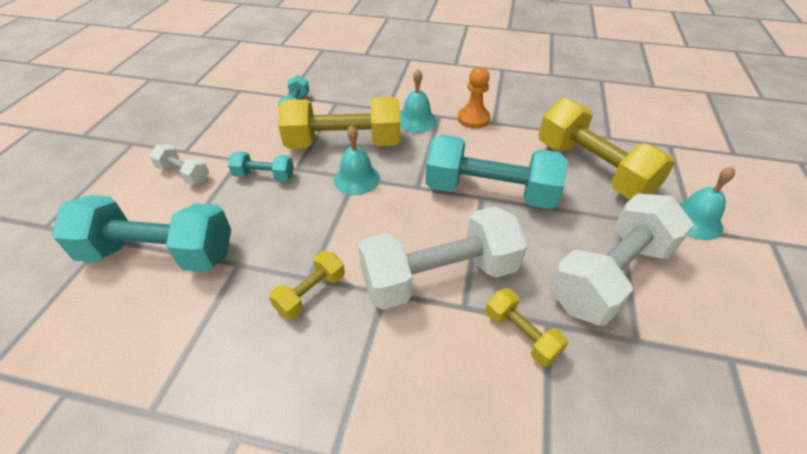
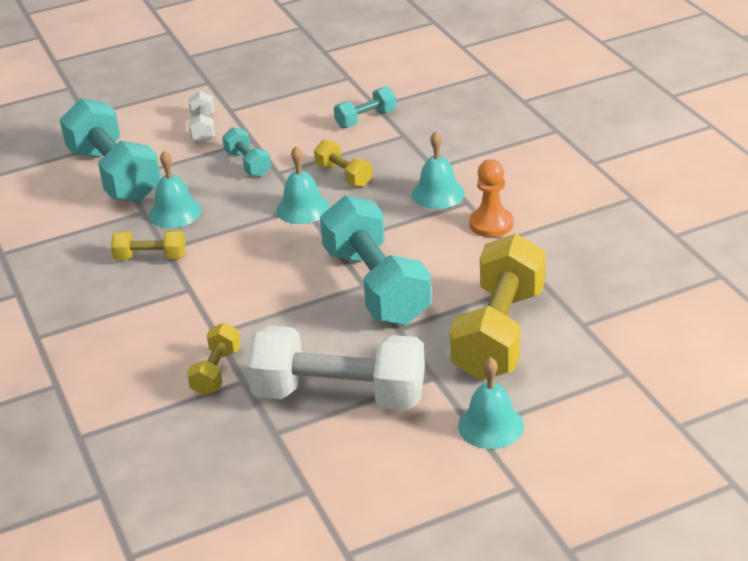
camera: 55 degrees right, 10 degrees down
yellow dumbbell [278,97,400,149] -> yellow dumbbell [314,140,372,187], size x0.48
white dumbbell [358,206,527,310] -> none
none -> turquoise bell [149,151,202,228]

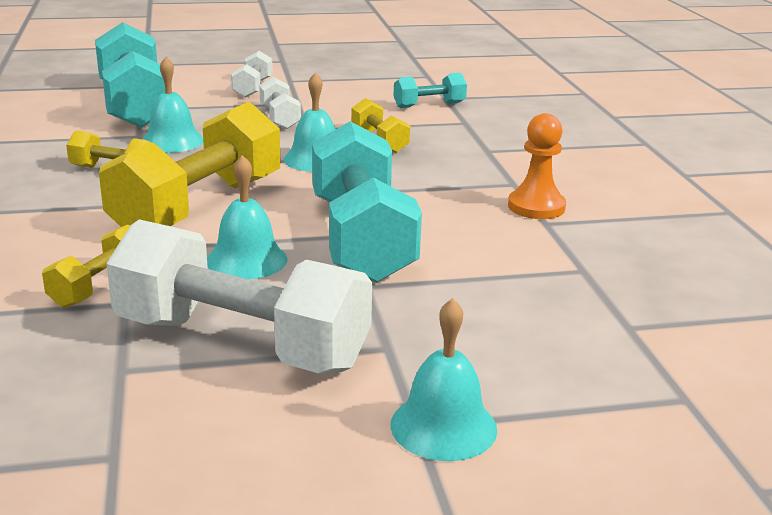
camera: 10 degrees right, 10 degrees down
turquoise dumbbell [222,127,271,177] -> white dumbbell [259,77,301,129]
turquoise bell [412,131,465,209] -> turquoise bell moved to [207,155,287,280]
yellow dumbbell [450,234,546,380] -> yellow dumbbell moved to [99,102,280,227]

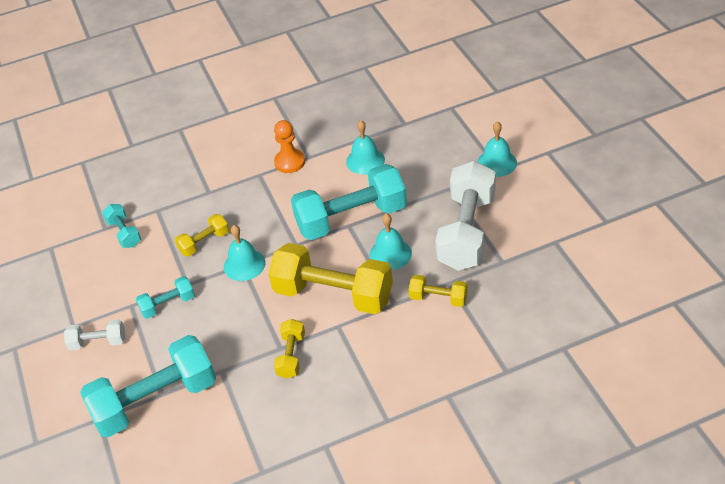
camera: 95 degrees left, 20 degrees up
turquoise bell [143,57,203,153] -> turquoise bell moved to [346,120,385,175]
white dumbbell [259,77,301,129] -> turquoise dumbbell [136,276,195,319]

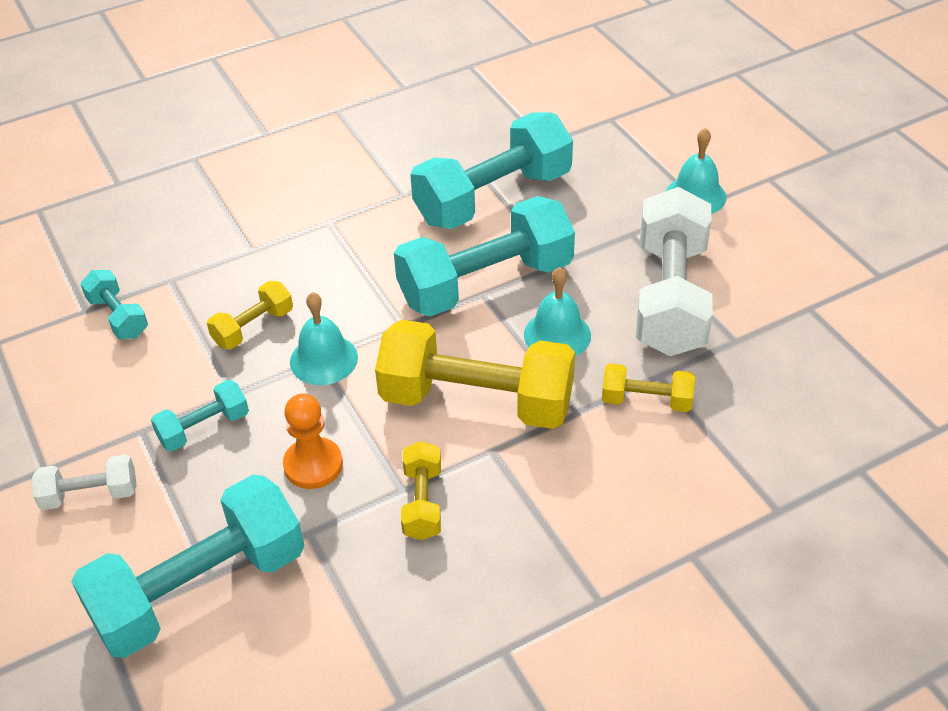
camera: 10 degrees left, 0 degrees up
orange pawn [274,120,305,173] -> orange pawn moved to [283,394,343,489]
turquoise bell [346,120,385,175] -> turquoise dumbbell [410,113,573,229]

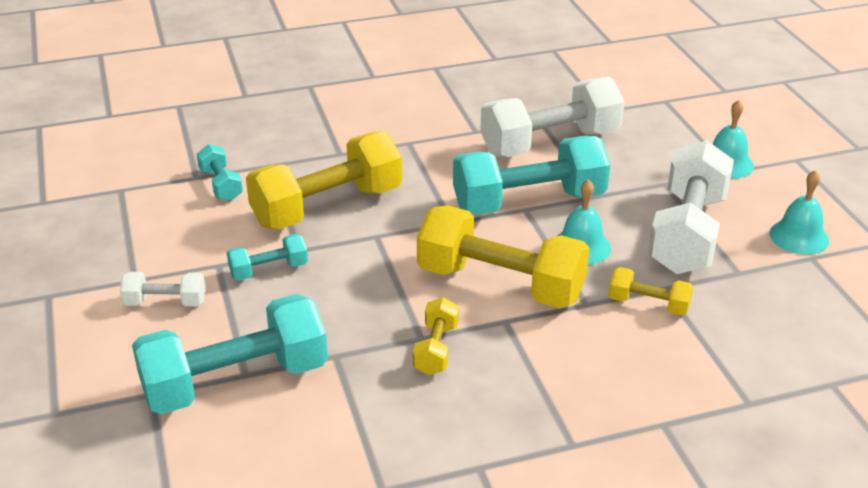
camera: 10 degrees right, 10 degrees down
yellow dumbbell [207,281,293,349] -> yellow dumbbell [246,131,402,229], size x2.09
orange pawn [283,394,343,489] -> none
turquoise bell [290,292,358,385] -> turquoise bell moved to [770,170,829,255]
turquoise dumbbell [410,113,573,229] -> white dumbbell [480,77,625,157]

